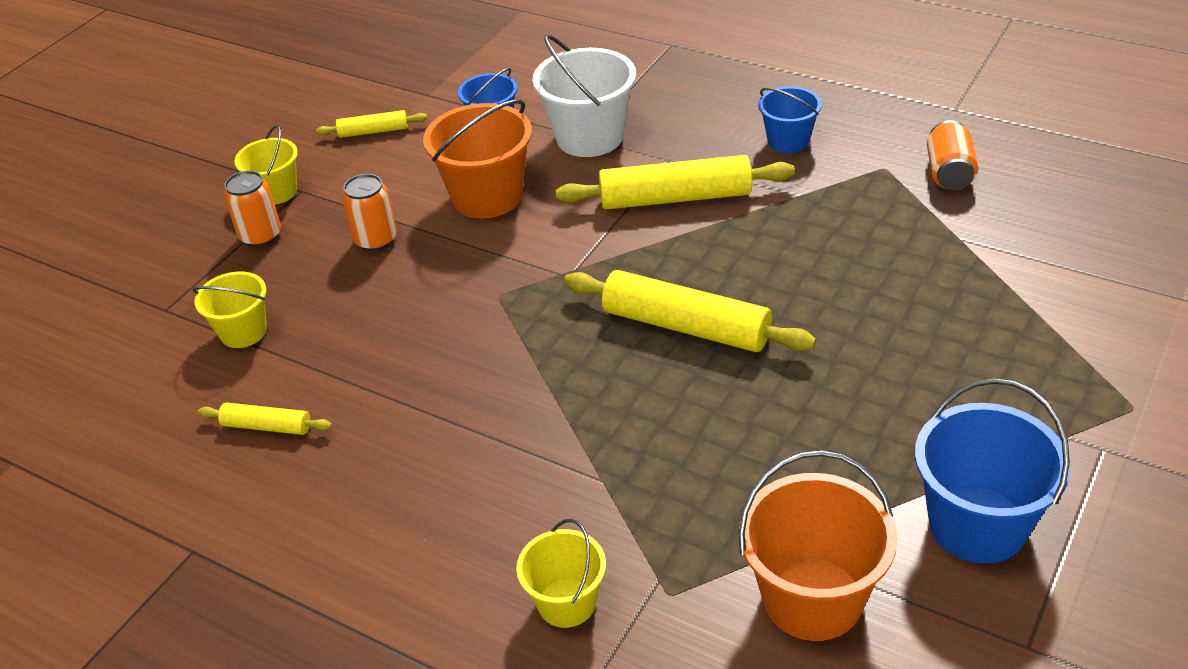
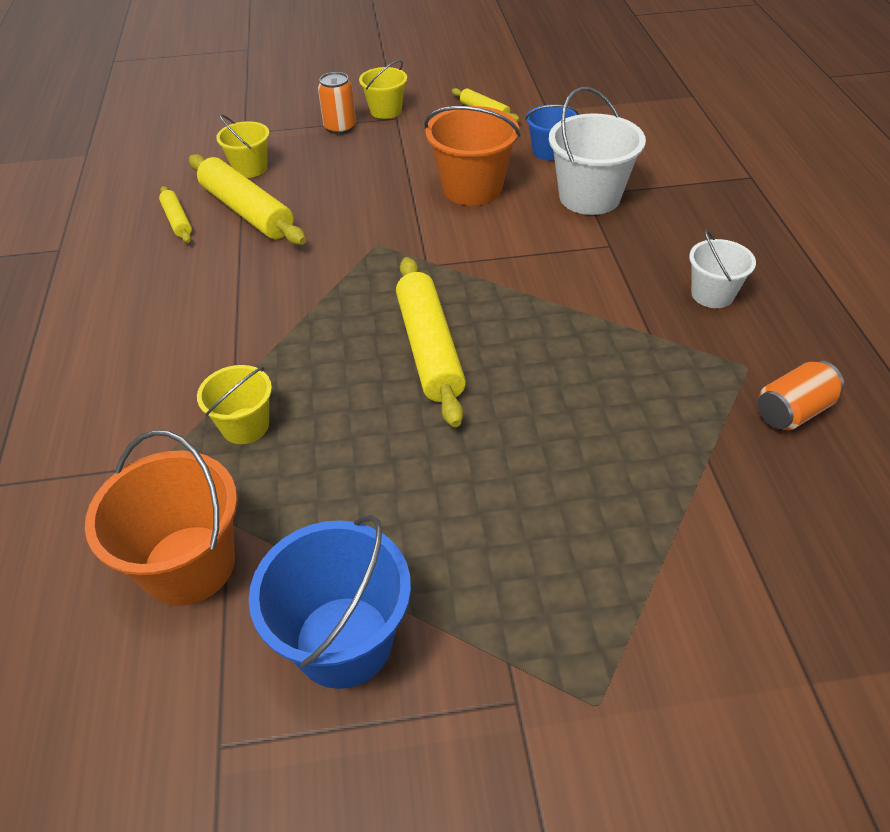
camera: 50 degrees right, 5 degrees up
orange can [342,174,397,251] -> none
yellow bucket [516,519,606,628] -> yellow bucket moved to [197,365,272,444]
yellow rolling pin [555,155,795,210] -> yellow rolling pin moved to [189,154,306,245]
blue bucket [758,86,822,153] -> white bucket [689,229,756,308]

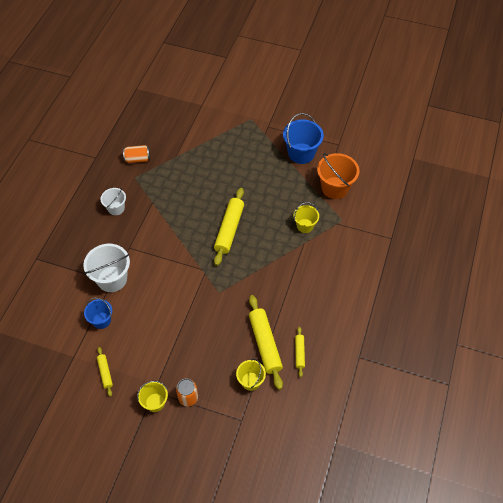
camera: 155 degrees left, 10 degrees up
orange bucket [424,106,521,205] -> none

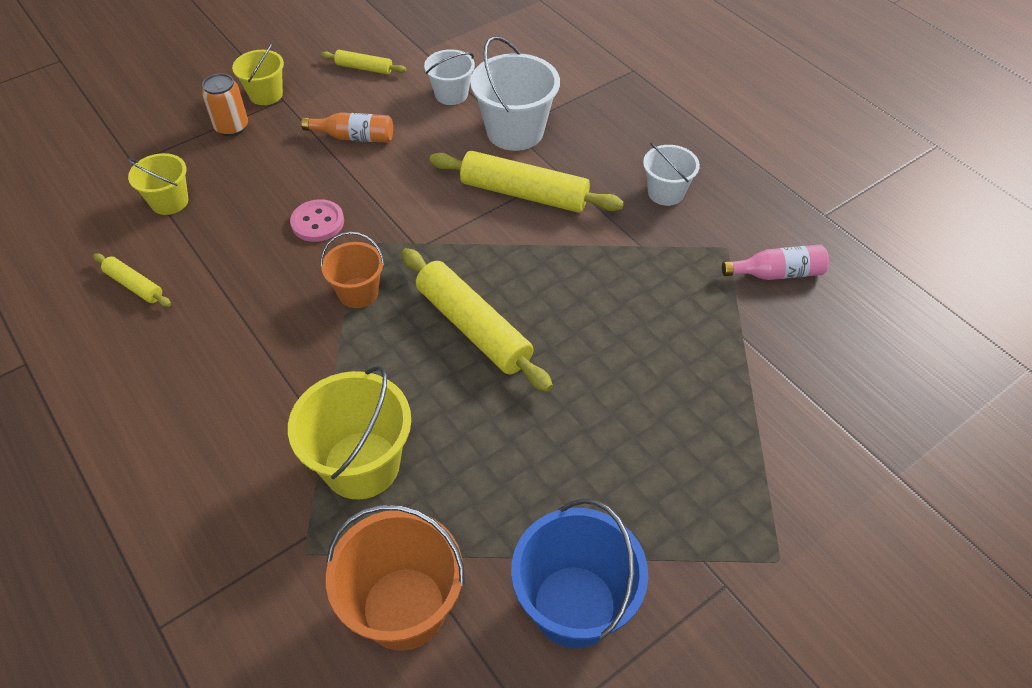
camera: 125 degrees right, 5 degrees down
blue bucket [84,298,112,329] -> white bucket [424,49,475,105]
orange can [123,145,150,163] -> pink bottle [722,245,829,280]
yellow rolling pin [249,295,283,390] -> yellow rolling pin moved to [429,151,624,213]
yellow bucket [294,202,319,233] -> yellow bucket [288,365,411,500], size x1.67
none -> pink button [290,199,344,242]
none -> orange bottle [301,112,393,143]
none -> orange bucket [321,232,384,308]

